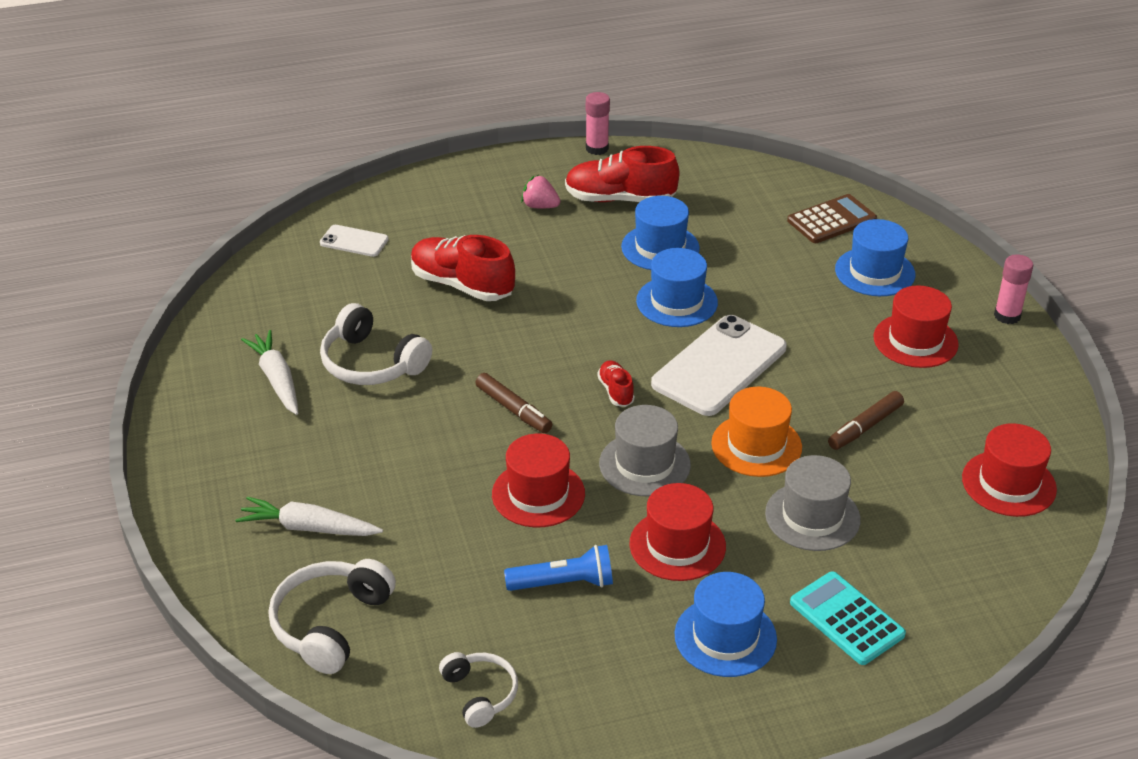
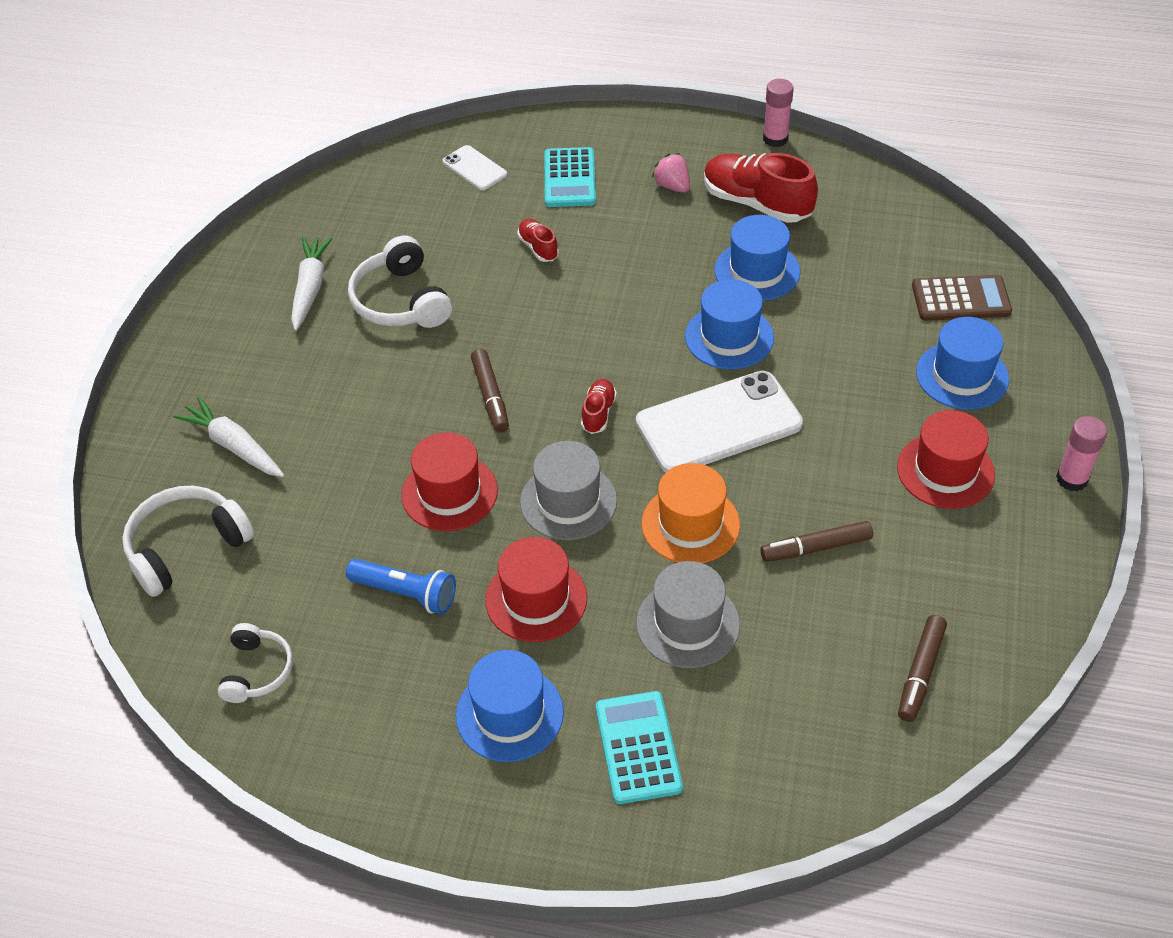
camera: 30 degrees right, 10 degrees up
red shoe [411,235,515,301] -> red shoe [517,219,559,262], size x0.50
red hat [962,423,1057,517] -> brown marker [898,615,947,722]
none -> turquoise calculator [544,147,596,207]

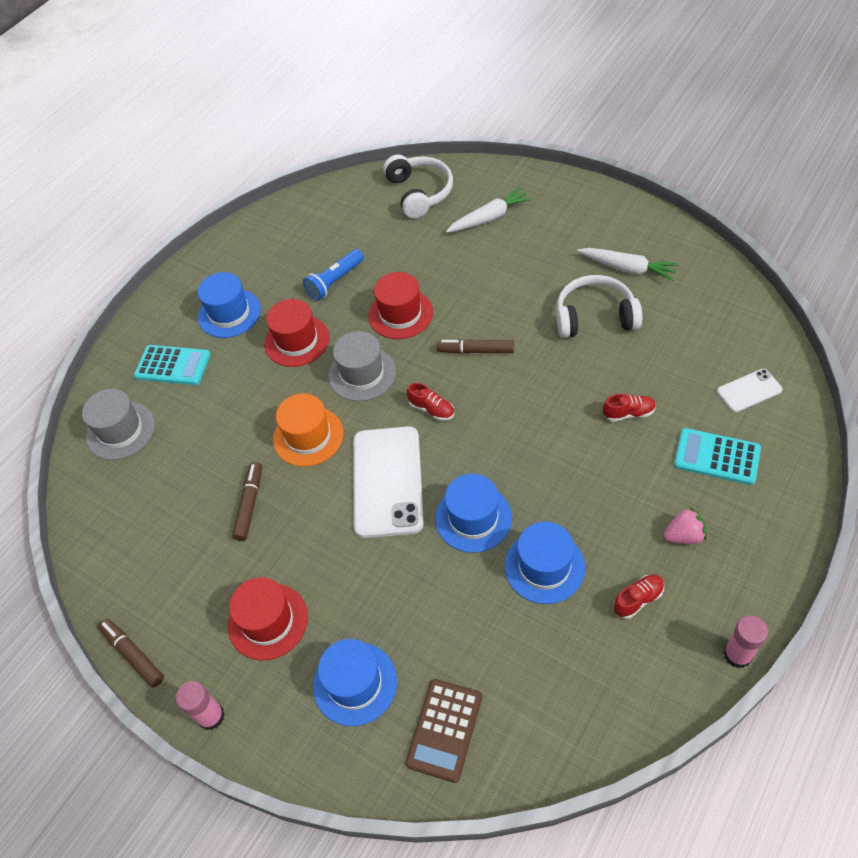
camera: 115 degrees right, 5 degrees up
white headphones [218,623,293,703] -> none
grey hat [636,561,740,668] -> grey hat moved to [82,389,155,460]
red shoe [704,153,818,223] -> red shoe [613,575,664,619], size x0.50
brown marker [898,615,947,722] -> brown marker moved to [98,618,164,687]

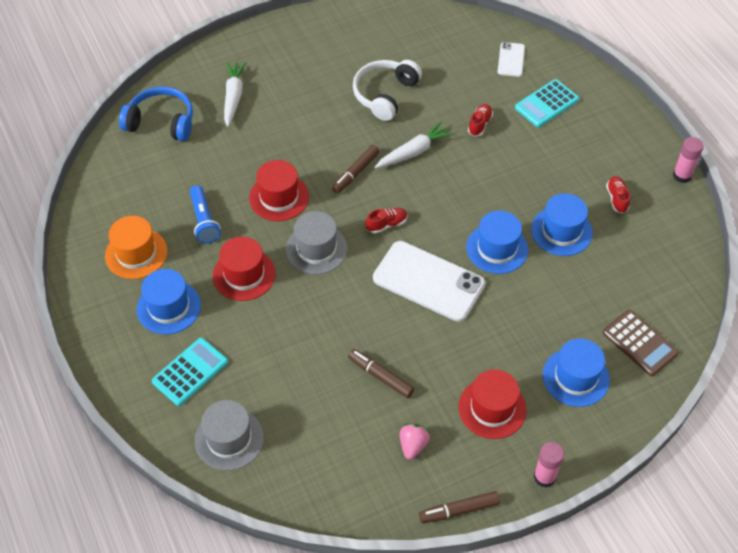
camera: 65 degrees left, 0 degrees up
orange hat [273,393,343,467] -> orange hat moved to [105,216,167,279]
white headphones [383,155,453,218] -> blue headphones [119,86,193,141]
white carrot [577,248,679,281] -> white carrot moved to [374,121,454,169]
pink strawberry [664,507,706,544] -> pink strawberry moved to [400,423,430,460]

